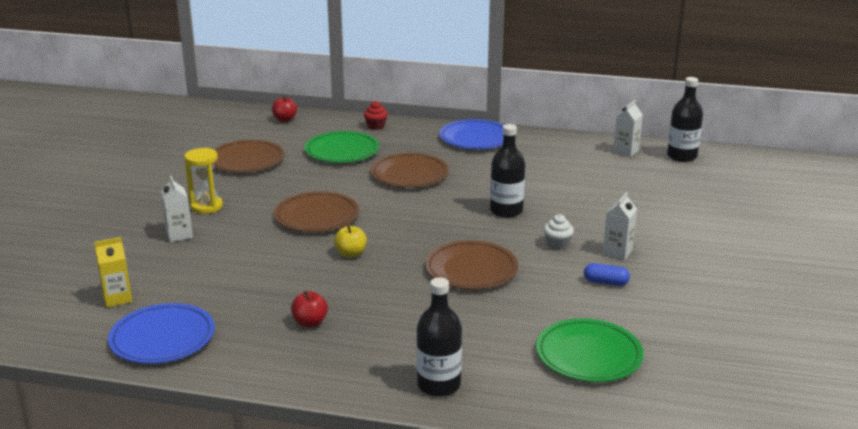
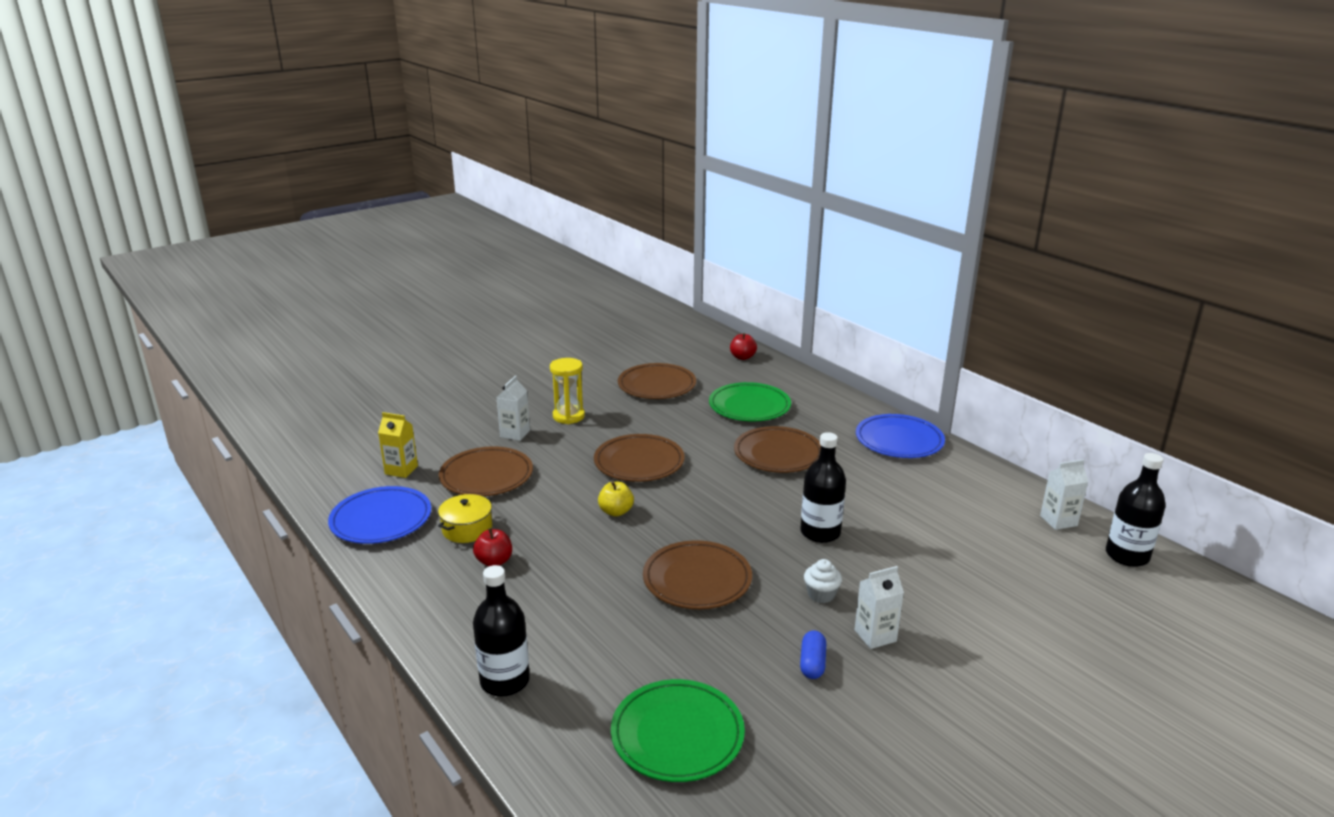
camera: 40 degrees right, 0 degrees up
red cupcake [364,101,388,130] -> none
blue capsule [584,263,630,286] -> blue capsule turned 45 degrees clockwise [800,631,826,679]
none -> yellow pot [438,494,492,543]
none -> brown plate [439,447,533,496]

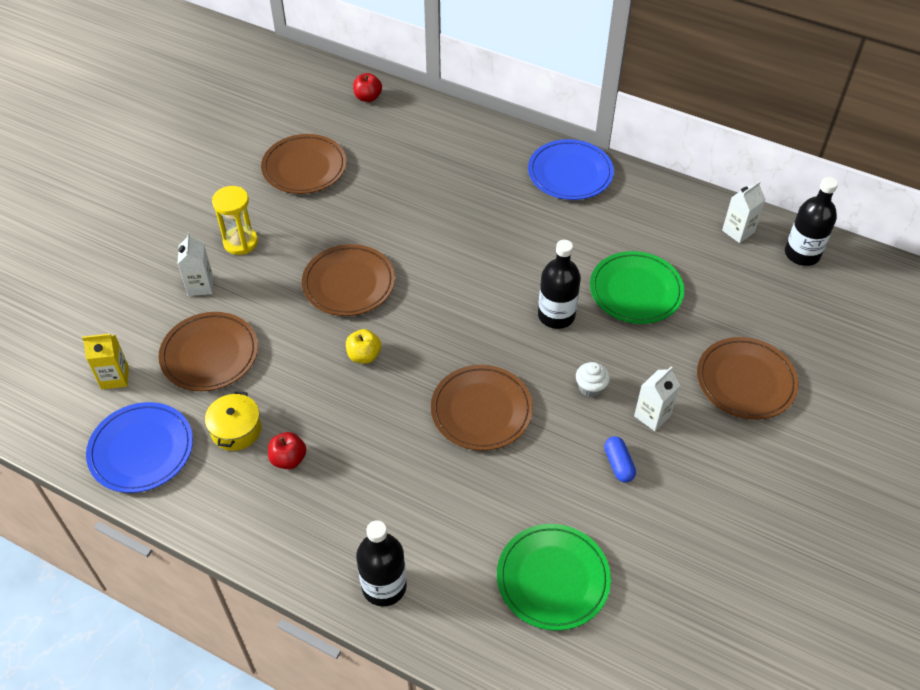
camera: 25 degrees left, 25 degrees up
green plate [709,382,791,421] -> green plate moved to [590,251,684,324]
brown plate [734,426,821,473] -> brown plate moved to [697,337,799,420]

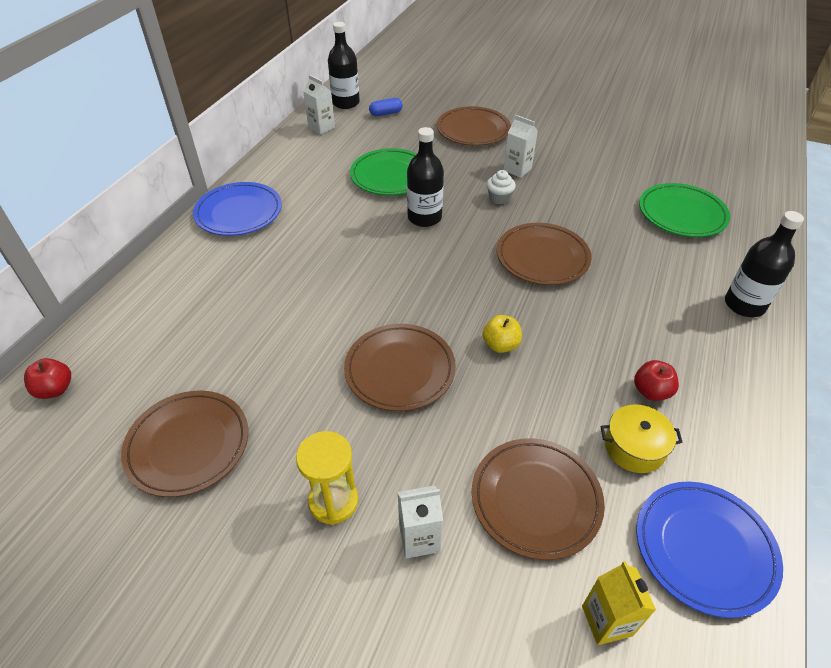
camera: 95 degrees left, 5 degrees down
blue capsule [604,436,636,483] -> blue capsule moved to [369,98,403,116]

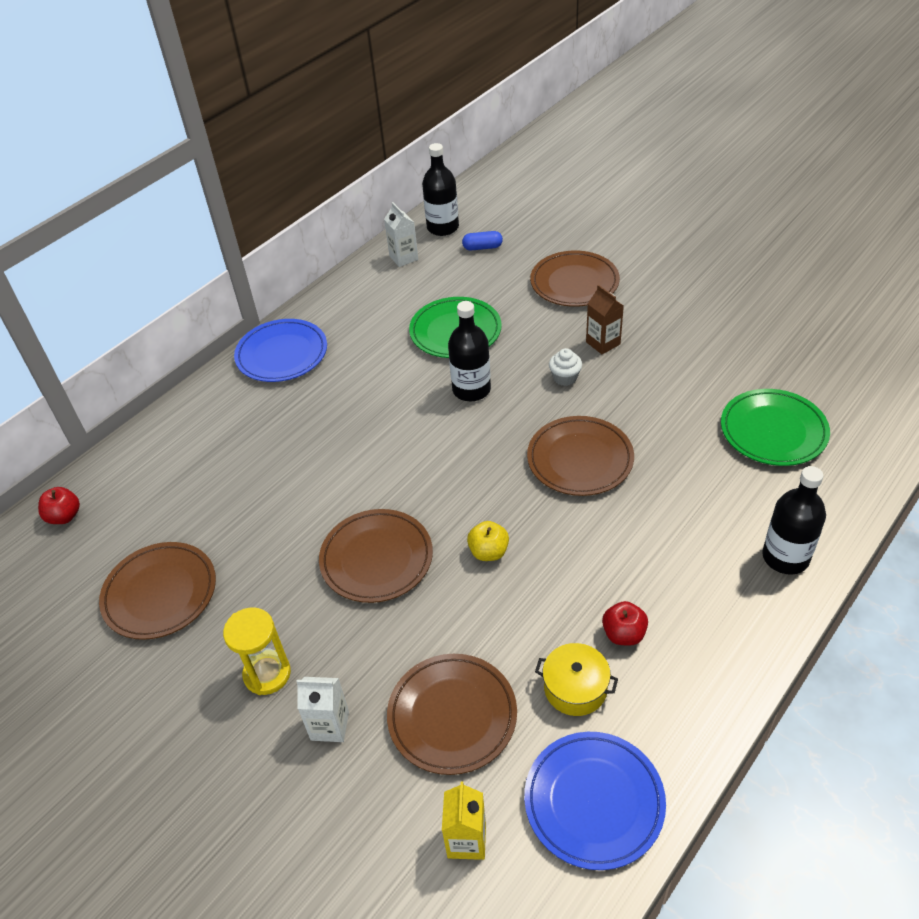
camera: 20 degrees right, 0 degrees up
white carton [503,115,538,178] -> brown carton [586,285,624,354]

